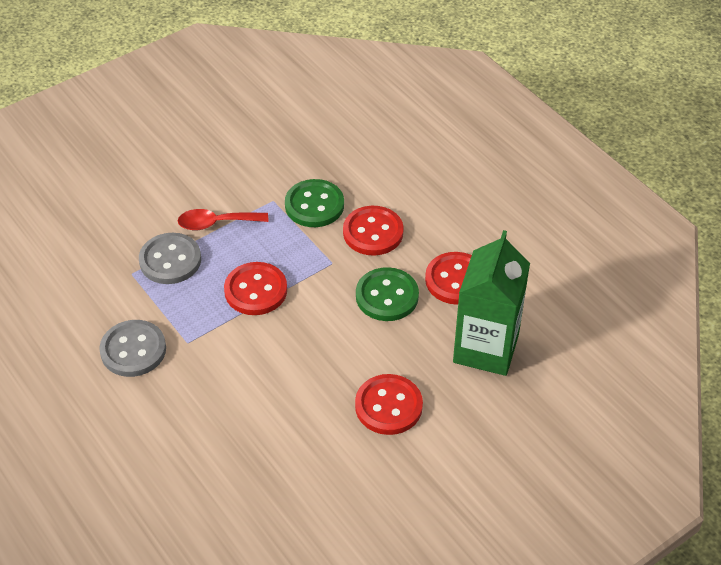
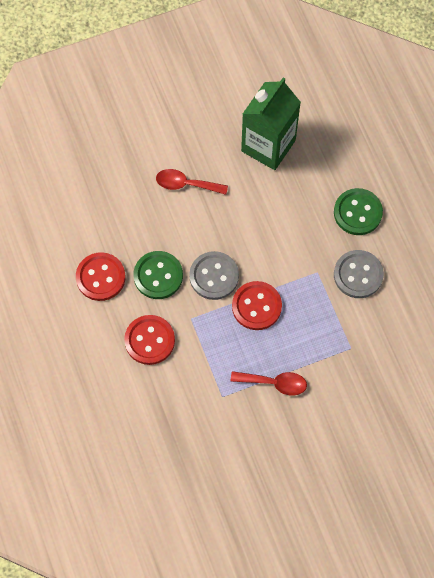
camera: 165 degrees left, 20 degrees up
grey button [139,233,201,284] -> grey button moved to [189,251,239,300]
green button [285,179,344,227] -> green button moved to [334,188,383,235]
red button [355,374,423,435] -> red spoon [156,169,228,195]
green carton [453,230,530,376] -> green carton moved to [241,78,301,170]

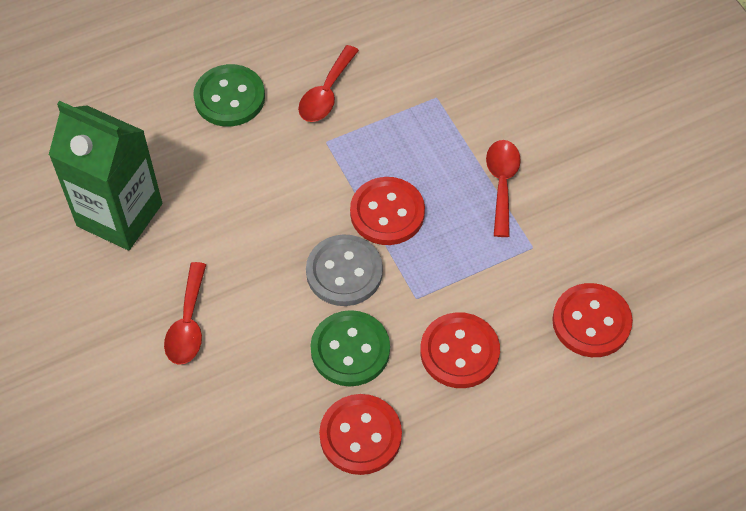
camera: 95 degrees left, 10 degrees down
grey button [334,250,384,298] -> red spoon [298,45,359,122]
none -> red button [552,283,633,357]

